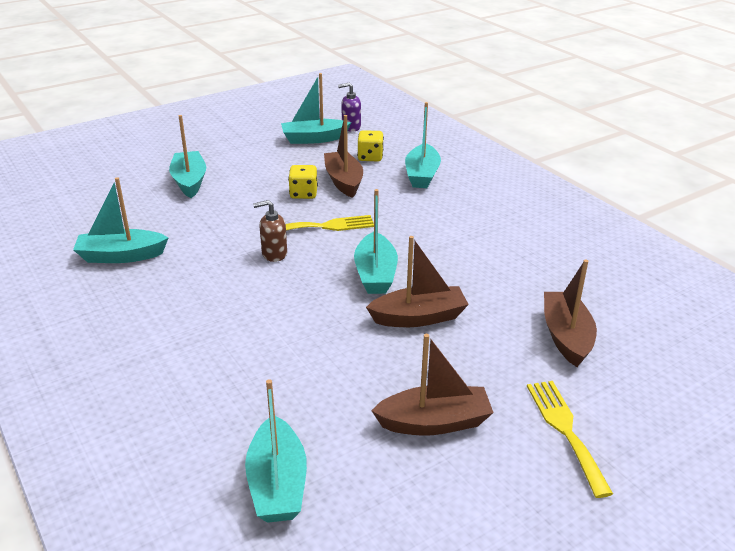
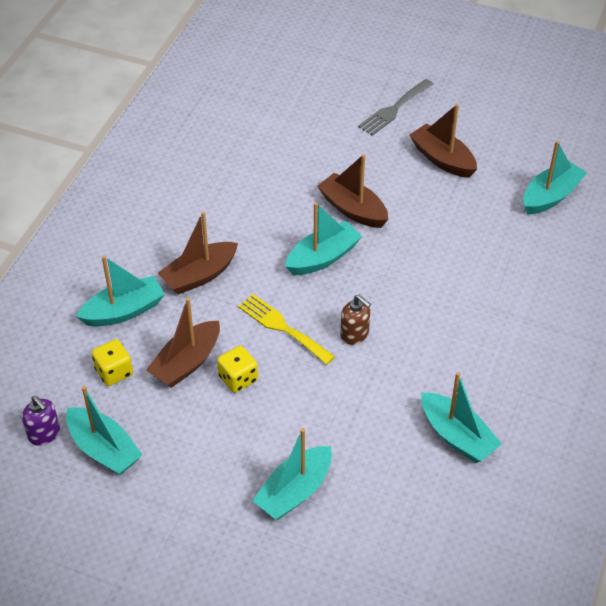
camera: 125 degrees left, 15 degrees up
yellow fork [527,381,613,498] -> grey fork [358,79,434,136]
brown boat [544,259,597,367] -> brown boat moved to [158,212,238,295]

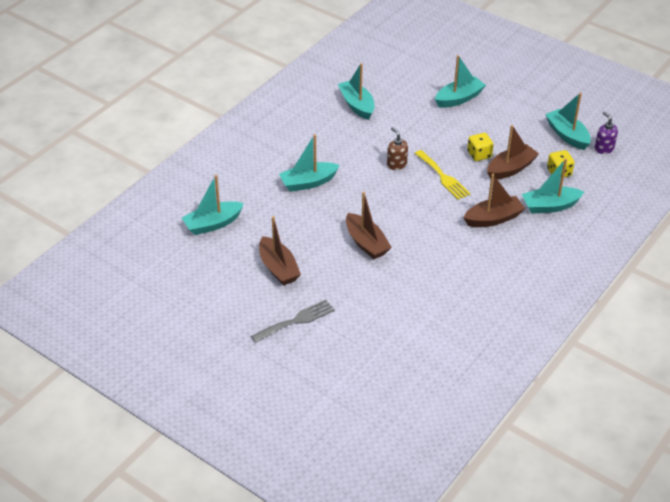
camera: 165 degrees left, 5 degrees down
turquoise boat [285,202,362,275] -> turquoise boat moved to [279,134,340,192]

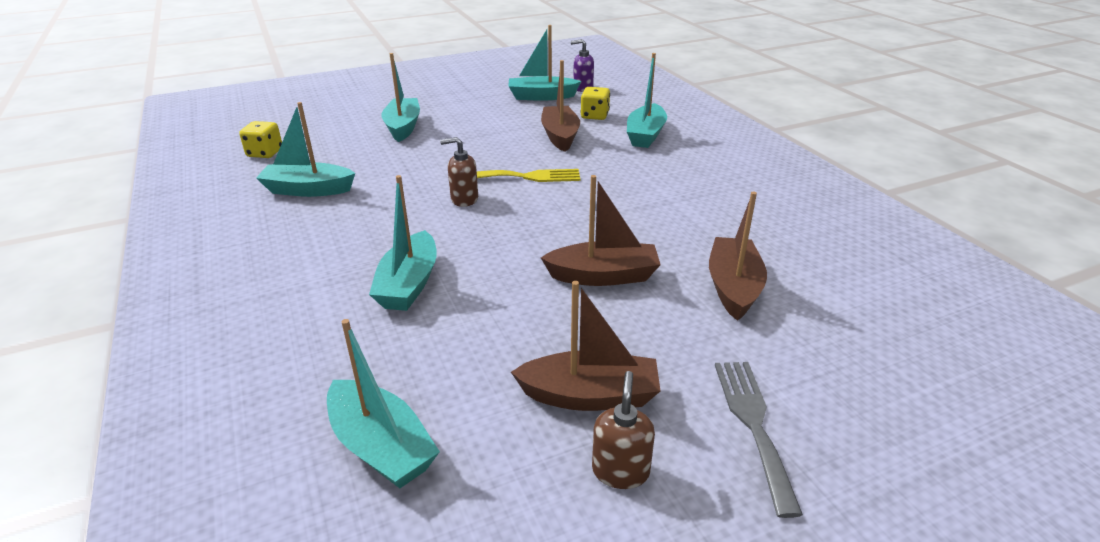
camera: 60 degrees left, 10 degrees down
turquoise boat [182,175,244,235] -> turquoise boat turned 45 degrees counterclockwise [327,319,440,488]
brown boat [463,174,525,227] -> brown boat moved to [709,192,767,321]
yellow dice [467,133,494,161] -> yellow dice moved to [239,121,282,158]
none -> brown soap dispenser [592,371,655,489]

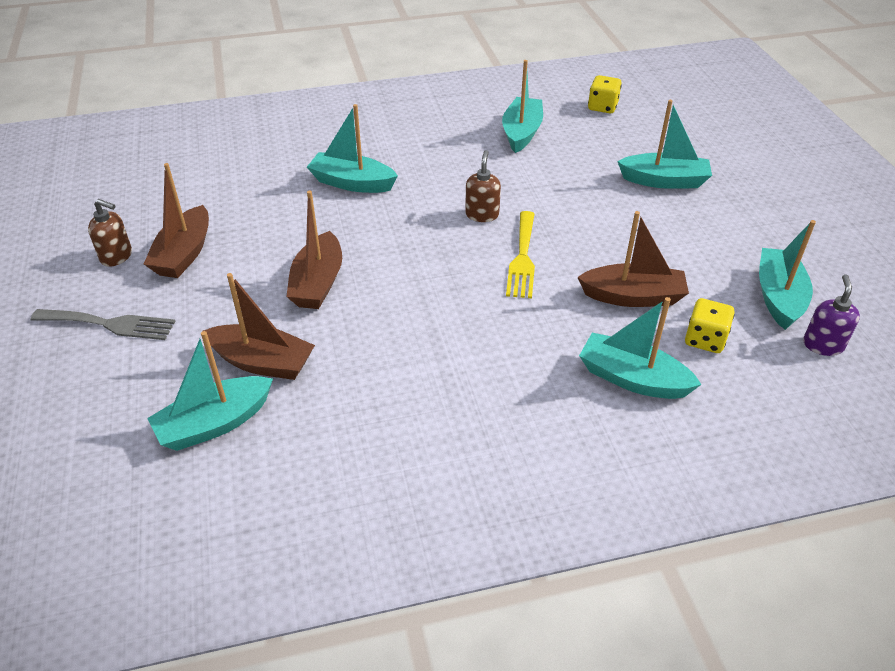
camera: 100 degrees right, 10 degrees up
turquoise boat [327,319,440,488] -> turquoise boat moved to [147,331,273,451]

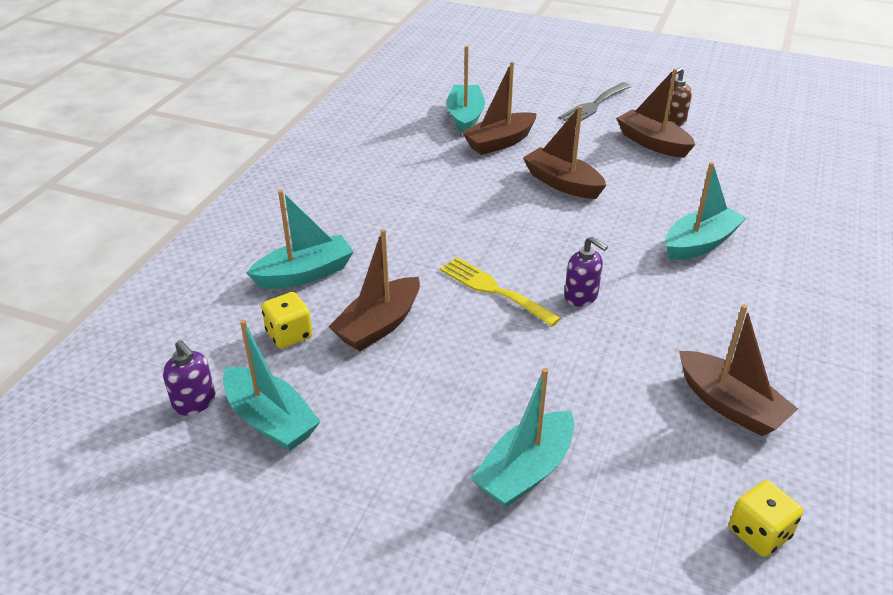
camera: 125 degrees right, 5 degrees down
brown soap dispenser [465,150,501,222] -> purple soap dispenser [564,236,608,307]
turquoise boat [502,60,543,153] -> brown boat [679,304,798,436]

